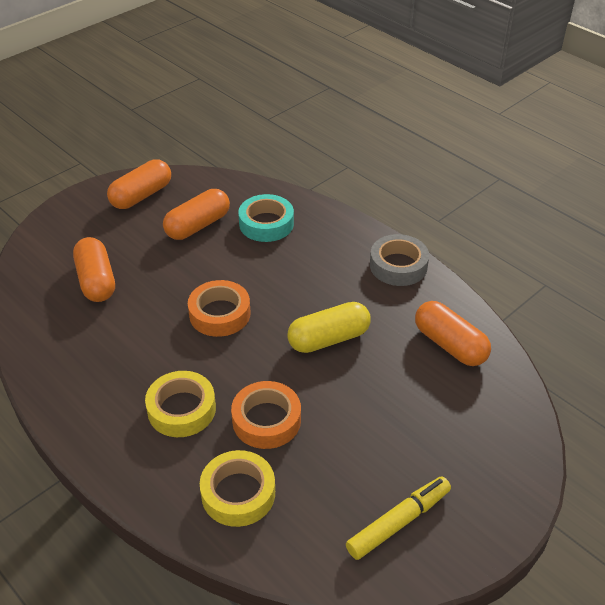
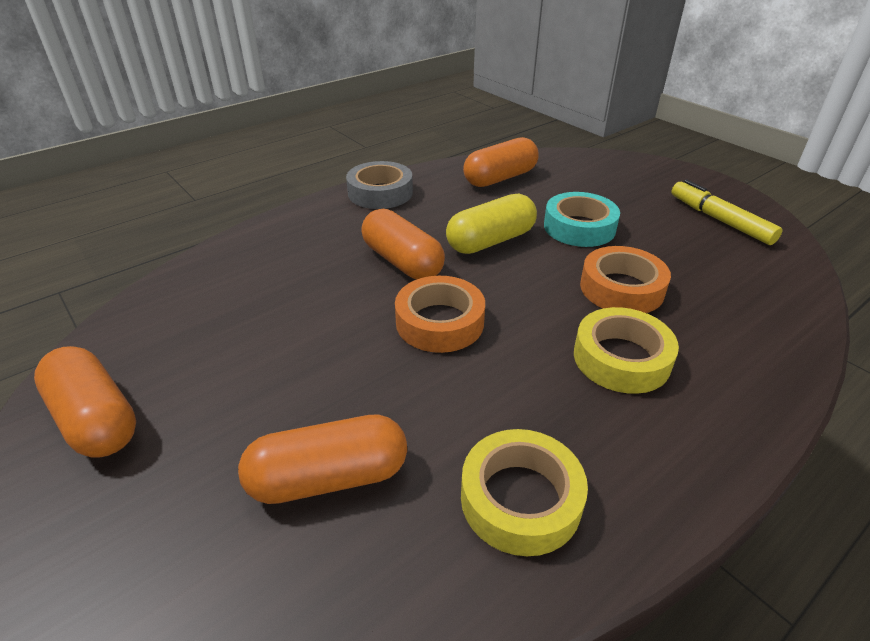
camera: 85 degrees left, 5 degrees down
orange capsule [163,189,230,240] -> orange capsule moved to [361,209,445,280]
yellow tape [200,450,275,527] -> yellow tape moved to [461,429,588,556]
turquoise tape [238,194,294,242] -> turquoise tape moved to [544,192,620,247]
yellow capsule [287,302,371,353] -> yellow capsule turned 75 degrees clockwise [446,194,537,254]

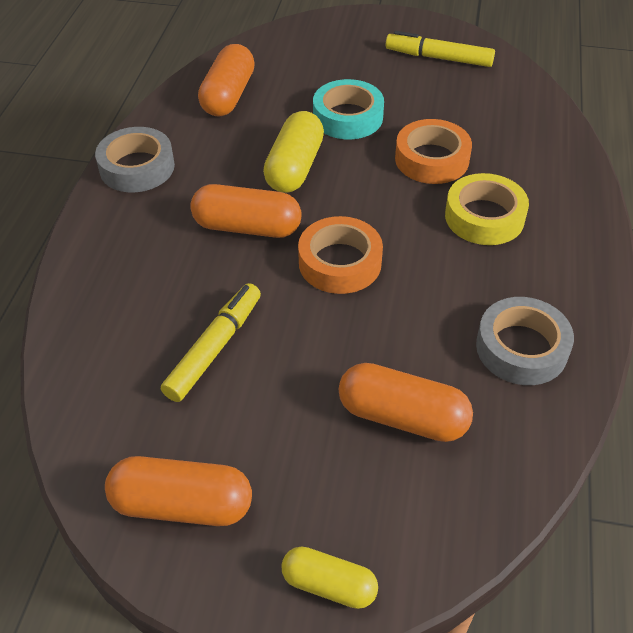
camera: 40 degrees left, 10 degrees up
orange capsule [238,414,407,504] -> orange capsule turned 75 degrees clockwise [338,363,473,442]
yellow tape [461,429,588,556] -> grey tape [476,297,574,385]
none -> yellow marker [161,283,261,402]
none -> yellow capsule [281,547,378,609]

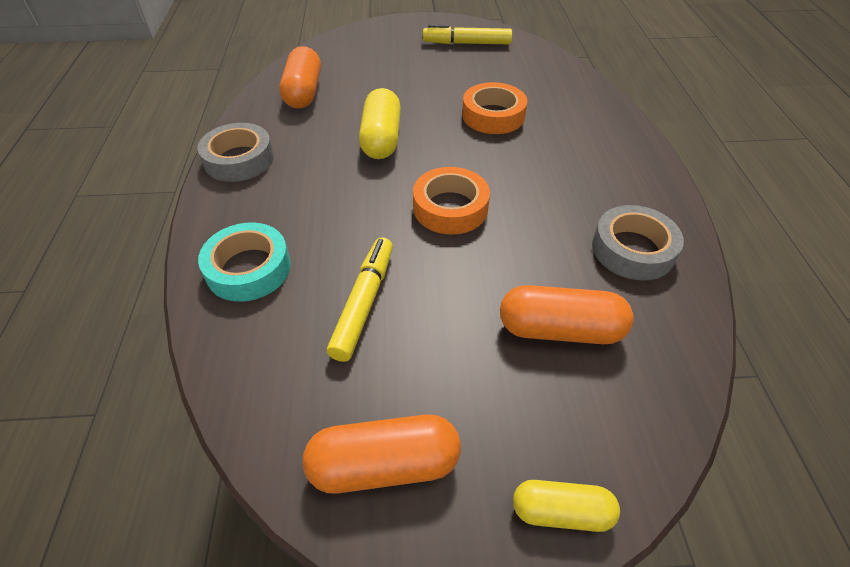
camera: 15 degrees left, 0 degrees up
orange capsule [190,184,302,238] -> none
turquoise tape [313,79,384,139] -> turquoise tape moved to [198,222,291,302]
yellow tape [445,173,529,245] -> none

